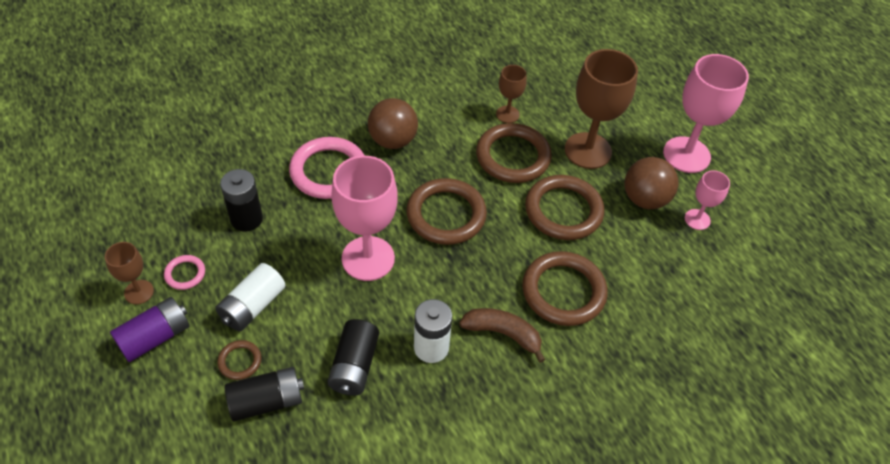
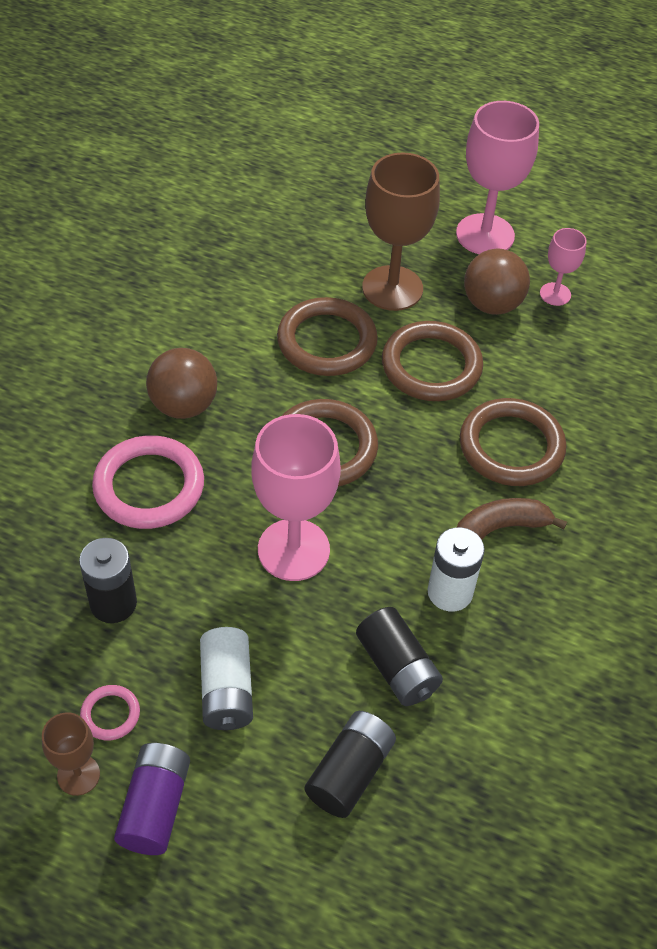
camera: 40 degrees left, 0 degrees up
brown ring [217,340,261,380] -> none
brown goblet [496,65,527,123] -> none

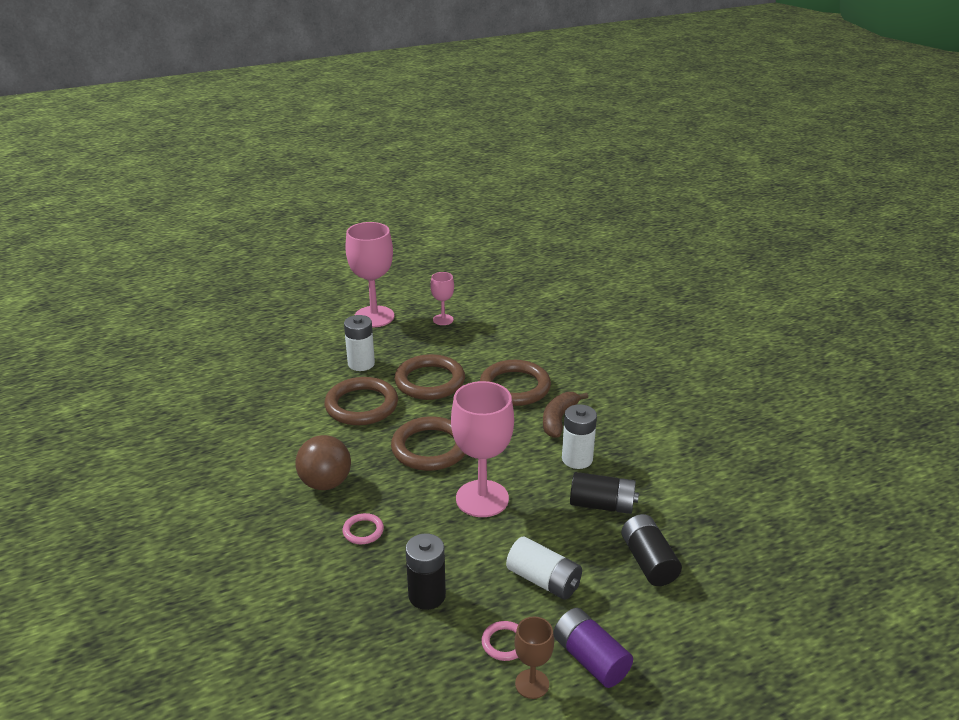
camera: 45 degrees left, 20 degrees down
pink ring [92,435,204,529] -> pink ring [343,513,384,544], size x0.47
brown goblet [362,152,440,311] -> white battery [344,315,375,371]
brown ball [464,248,530,315] -> none

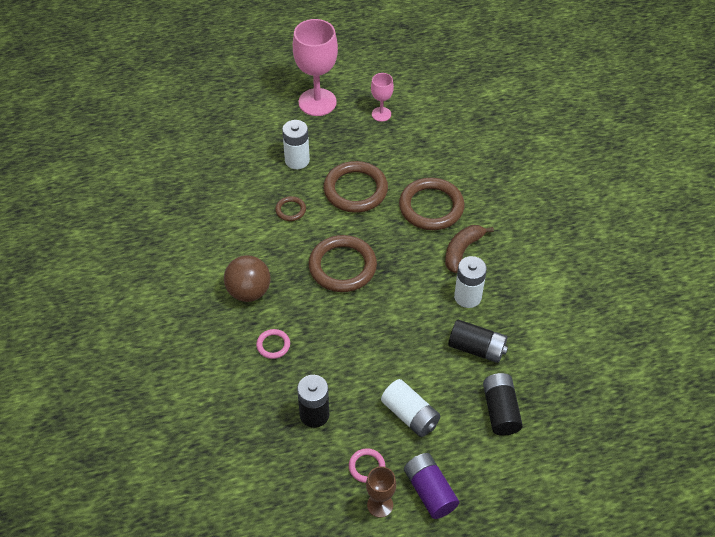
camera: 10 degrees right, 20 degrees up
brown ring [324,377,398,425] -> brown ring [275,196,306,221], size x0.47
pink goblet [451,381,514,517] -> none

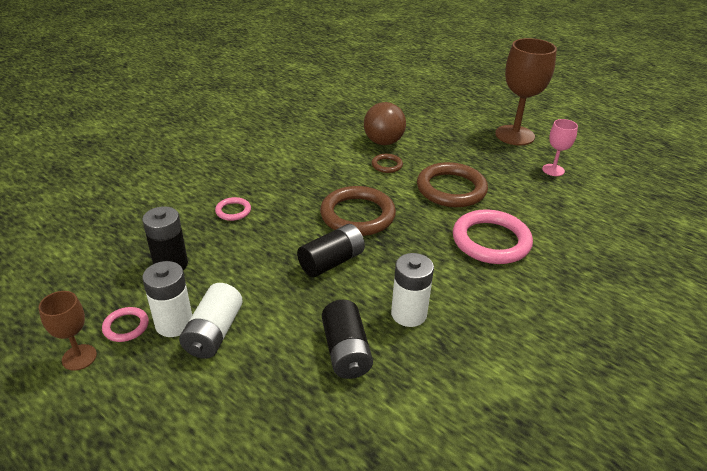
camera: 55 degrees right, 15 degrees down
brown ball [224,255,271,302] -> brown ball moved to [364,102,406,145]
white battery [282,120,310,169] -> white battery moved to [142,261,192,337]
pink goblet [293,19,338,116] -> brown goblet [495,38,557,145]
brown ring [399,178,465,230] -> pink ring [453,209,533,264]
purple battery [404,453,459,519] -> none
brown banana [445,225,494,273] -> none
black battery [483,373,523,436] -> black battery moved to [297,224,365,277]

